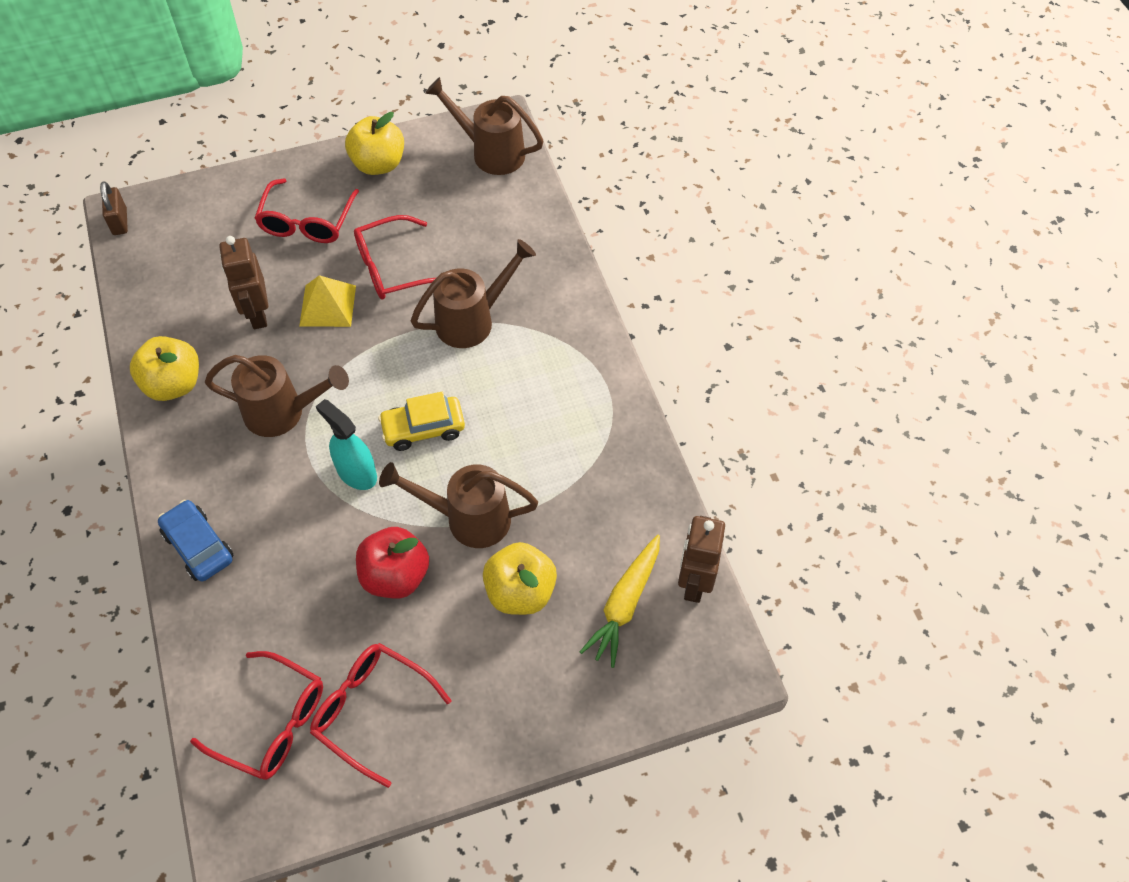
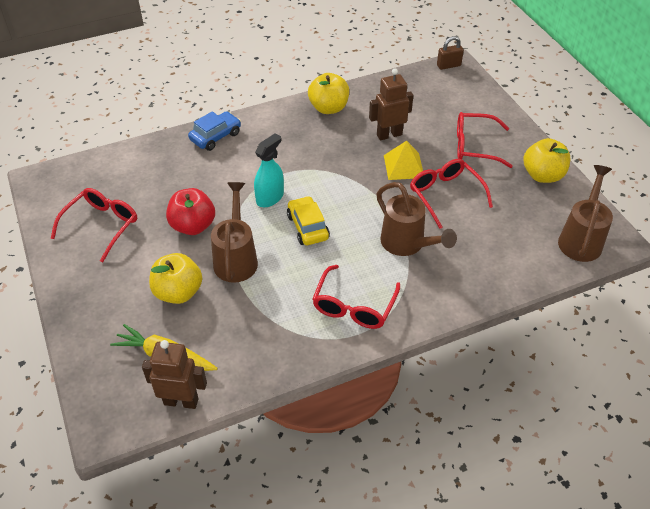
camera: 85 degrees right, 10 degrees down
red glasses [190,651,323,780] -> red glasses moved to [313,265,400,329]
brown watering can [205,355,349,437] -> none

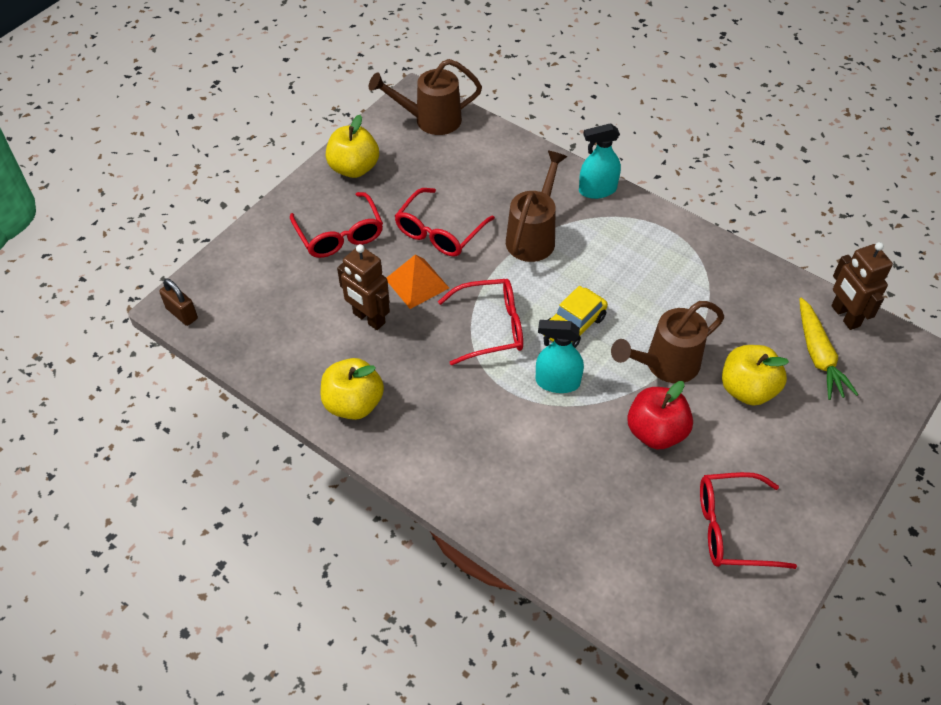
camera: 120 degrees left, 5 degrees up
blue car [188,111,241,151] -> none
red glasses [313,265,400,329] -> red glasses moved to [438,279,523,365]
yellow pyramid [384,141,423,180] -> orange pyramid [387,255,449,309]
none -> turquoise spray bottle [579,123,621,199]

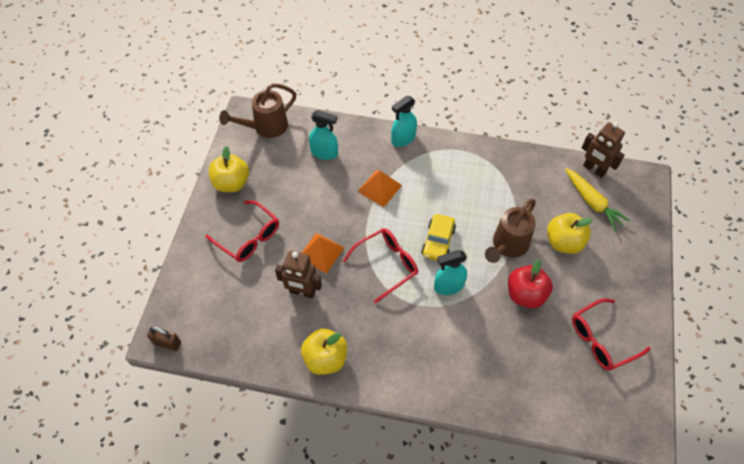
camera: 25 degrees left, 5 degrees up
red glasses [395,188,495,257] -> none
brown watering can [506,151,567,262] -> orange pyramid [357,170,402,207]
none -> turquoise spray bottle [309,110,338,160]

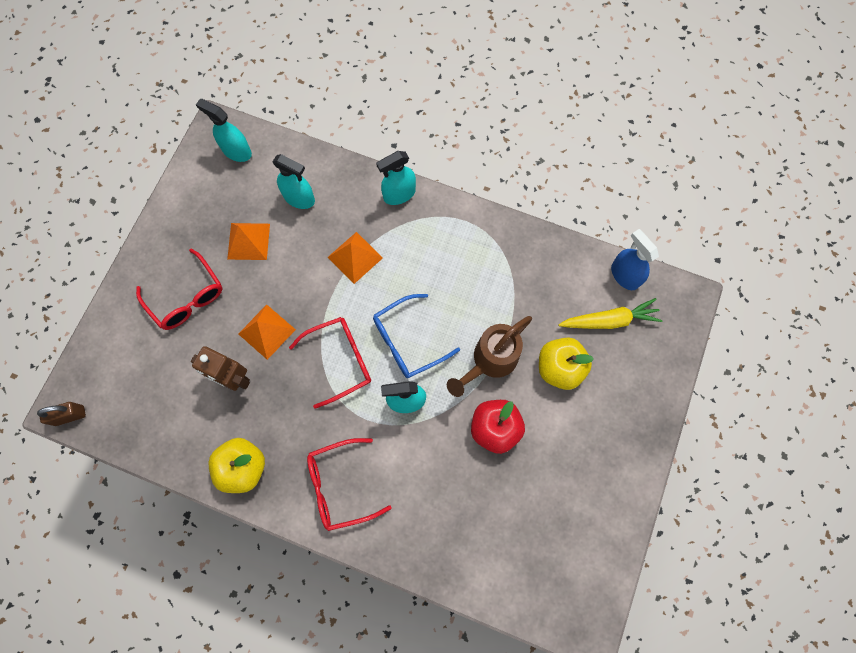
camera: 10 degrees right, 15 degrees up
brown padlock [147,326,181,351] -> brown padlock turned 45 degrees counterclockwise [37,402,86,426]
yellow apple [208,146,249,192] -> none
brown watering can [219,84,296,138] -> turquoise spray bottle [196,99,252,162]
yellow car [421,214,456,261] -> blue glasses [373,294,460,378]
yellow carrot [565,168,630,231] -> yellow carrot turned 75 degrees counterclockwise [558,298,663,329]
red glasses [572,298,651,371] -> red glasses moved to [307,438,391,531]
brown robot [582,122,625,178] -> blue spray bottle [611,229,659,290]
none -> orange pyramid [227,223,270,260]

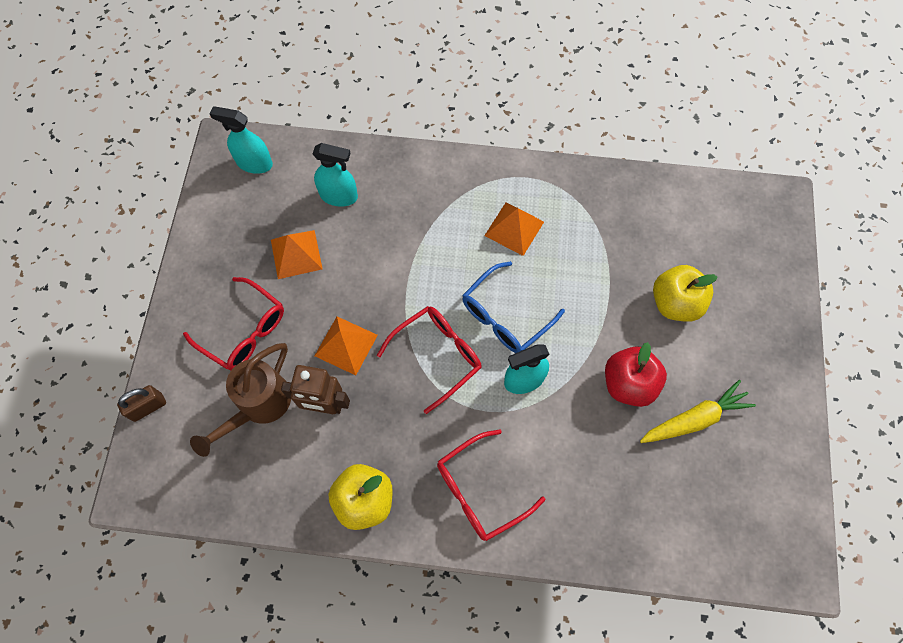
camera: 15 degrees left, 5 degrees down
brown padlock [37,402,86,426] -> brown padlock moved to [117,385,166,422]
orange pyramid [327,232,383,284] -> orange pyramid moved to [484,202,544,256]
turquoise spray bottle [376,151,416,205] -> none
brown watering can [447,316,532,397] -> brown watering can moved to [190,343,291,457]
yellow carrot [558,298,663,329] -> yellow carrot moved to [640,380,756,443]
blue spray bottle [611,229,659,290] -> none

